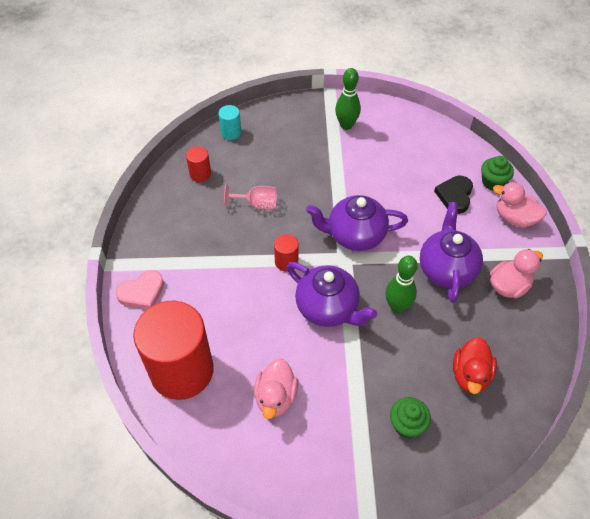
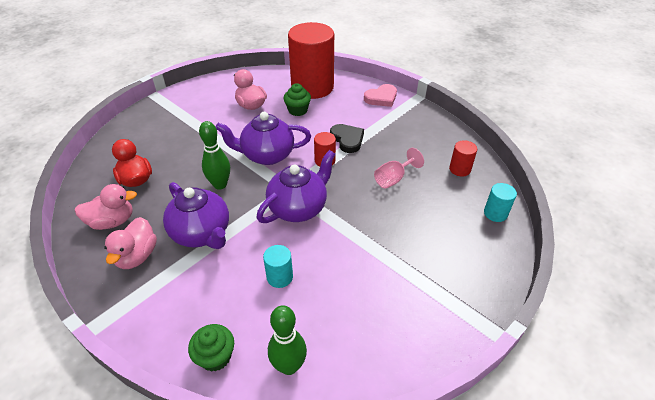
camera: 135 degrees right, 10 degrees down
pink heart [115,270,164,309] -> pink heart turned 135 degrees counterclockwise [364,84,397,107]
green bowling pin [335,68,361,130] -> green bowling pin moved to [268,305,307,375]
green cupcake [390,397,431,438] -> green cupcake moved to [284,83,311,116]
black heart [434,175,473,214] -> black heart moved to [330,124,364,153]
pink duck [493,182,547,228] -> pink duck moved to [75,184,137,230]
none -> turquoise cylinder [263,245,293,288]

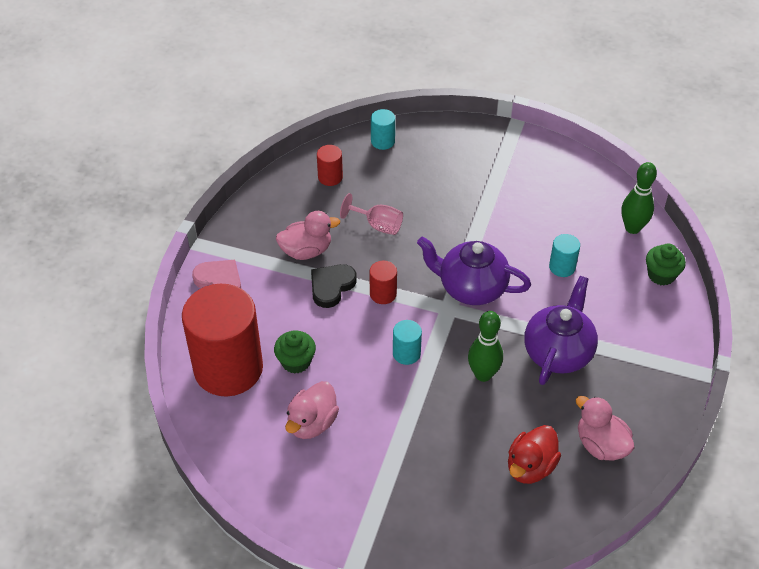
camera: 115 degrees left, 5 degrees up
pink duck [104,217,157,269] -> pink duck moved to [276,211,340,260]
purple teapot [216,112,311,165] -> turquoise cylinder [393,320,422,365]

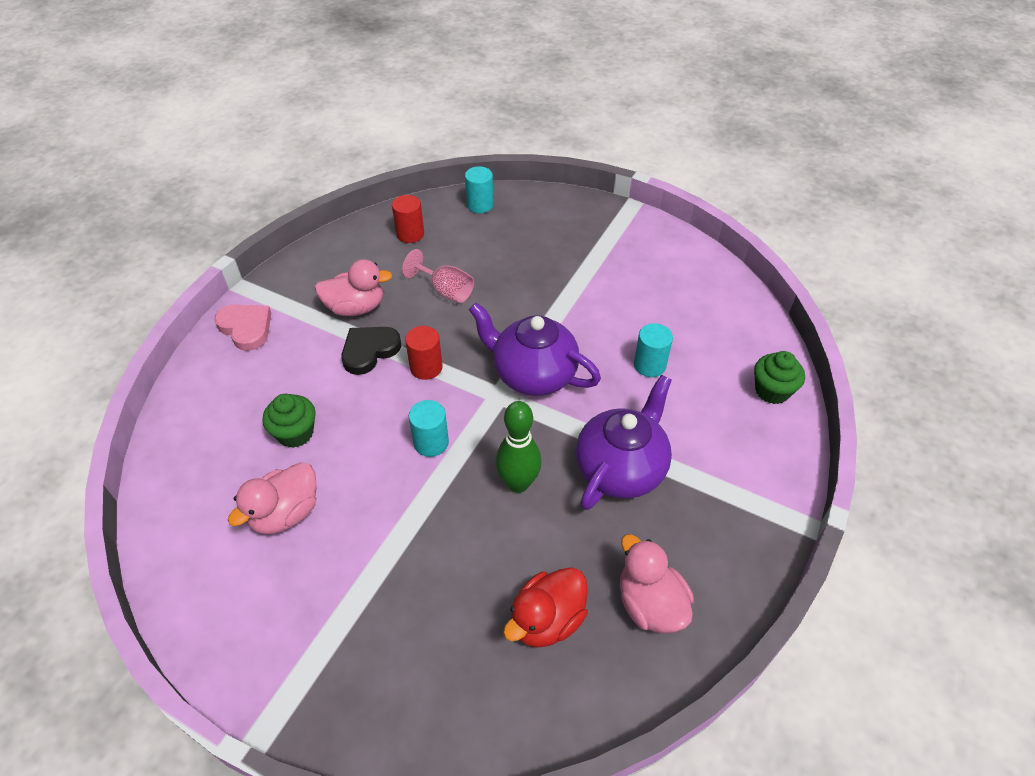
camera: 10 degrees right, 0 degrees up
red cylinder [182,284,263,397] -> none
green bowling pin [621,162,657,234] -> none

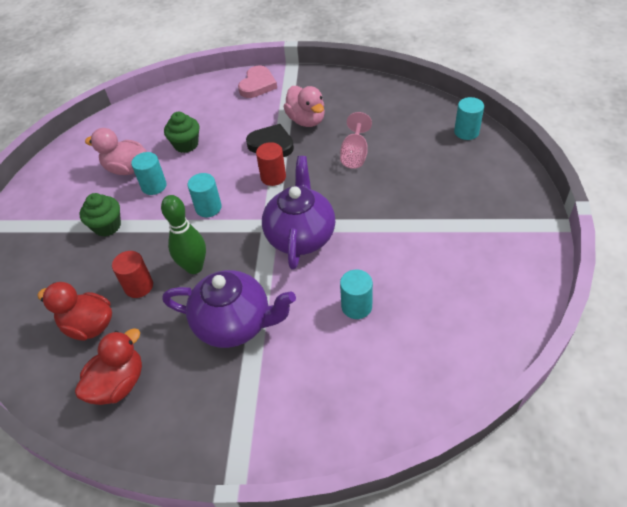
camera: 70 degrees right, 0 degrees up
red cylinder [392,195,424,243] -> red cylinder moved to [112,251,153,298]
pink duck [620,534,694,633] -> red duck [75,328,142,405]
green cupcake [754,351,805,404] -> green cupcake moved to [80,193,121,237]
none -> turquoise cylinder [131,152,167,195]

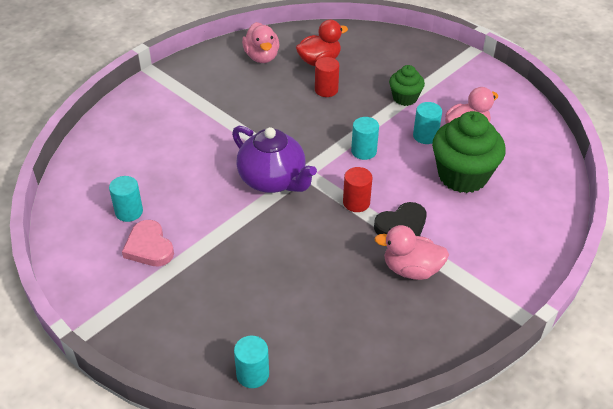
camera: 125 degrees right, 5 degrees down
red duck [75,328,142,405] -> pink duck [242,22,279,63]
green bowling pin [161,195,206,274] -> none
purple teapot [162,270,296,348] -> none
green cupcake [164,112,199,153] -> green cupcake [432,111,506,193], size x1.83
pink heart [238,66,277,98] -> pink heart moved to [122,220,174,267]
pink goblet [340,112,372,169] -> none
turquoise cylinder [340,270,373,319] -> turquoise cylinder moved to [109,176,143,222]

